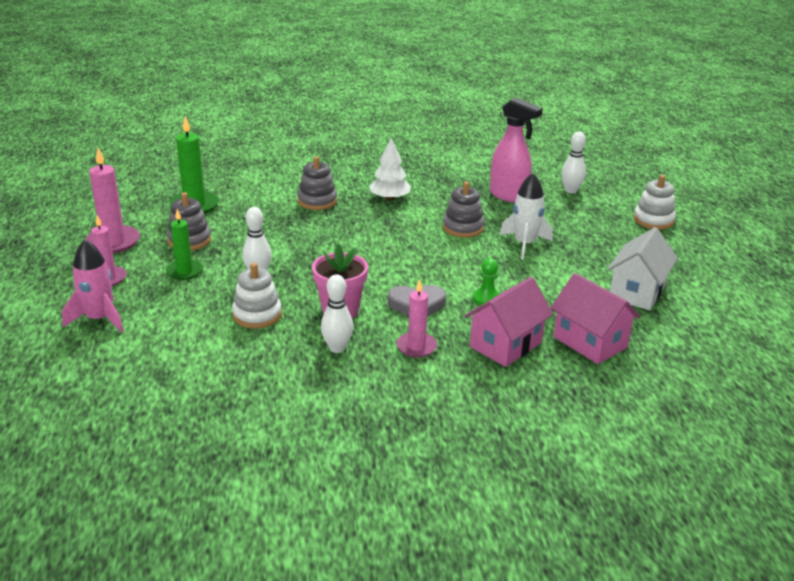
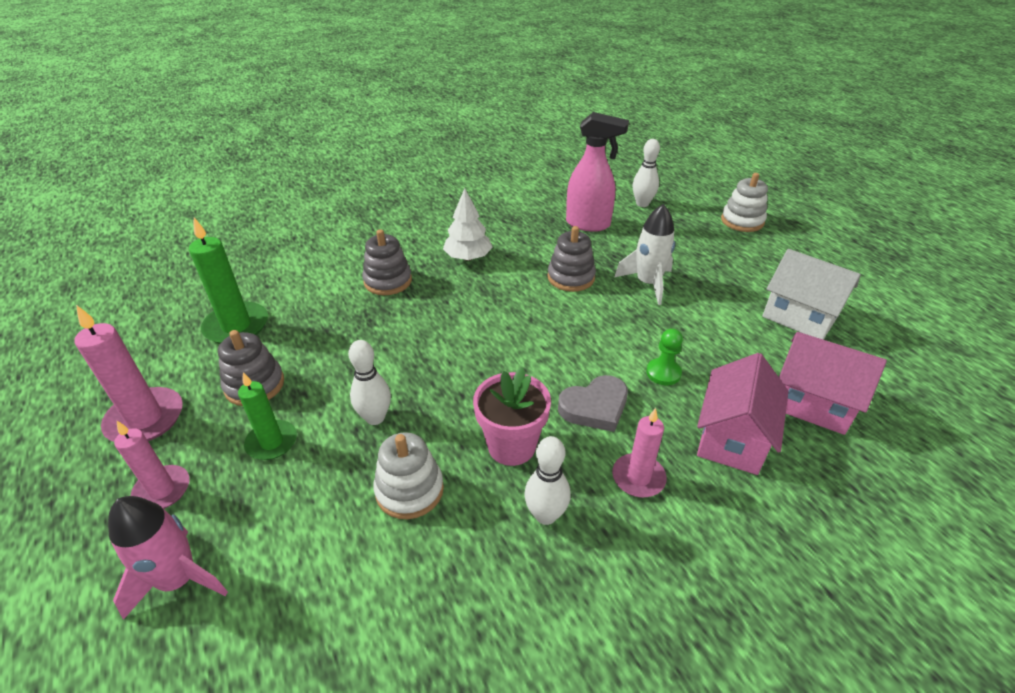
camera: 20 degrees left, 10 degrees up
white house [607,227,678,310] -> white house turned 60 degrees counterclockwise [762,249,861,340]

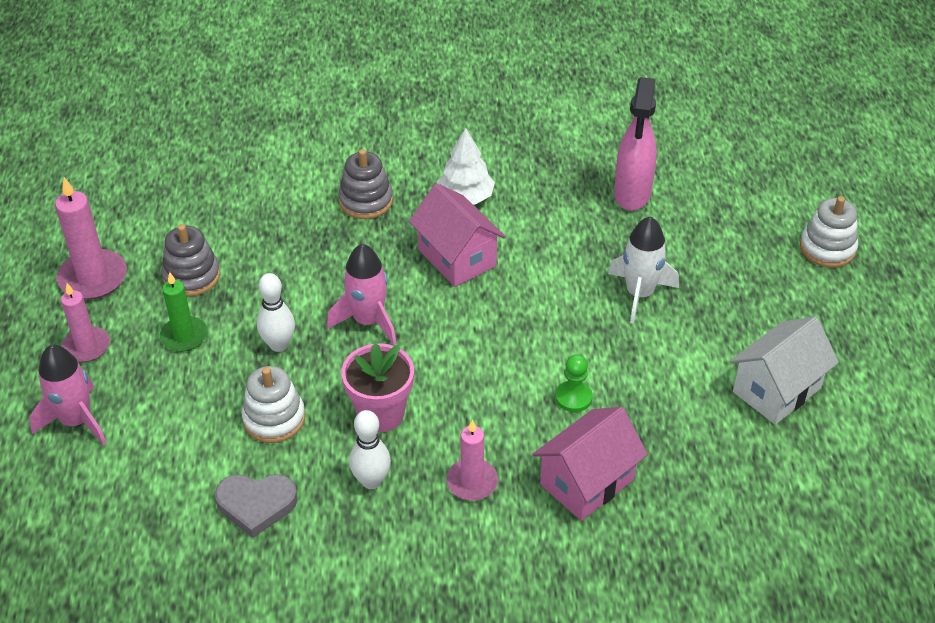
camera: 25 degrees right, 5 degrees up
green candle [189,218,268,344] -> none
grey stacking toy [547,226,596,292] -> none
grey heart [558,375,628,432] -> grey heart moved to [215,474,297,538]
pink spray bottle [566,112,629,232] -> pink spray bottle turned 60 degrees clockwise [614,77,657,211]
white bowling pin [633,139,660,207] -> none
white house [762,249,861,340] -> white house turned 75 degrees clockwise [730,317,839,425]
pink house [779,332,887,435] -> pink house moved to [409,183,506,287]
none -> pink rocket [327,244,397,345]

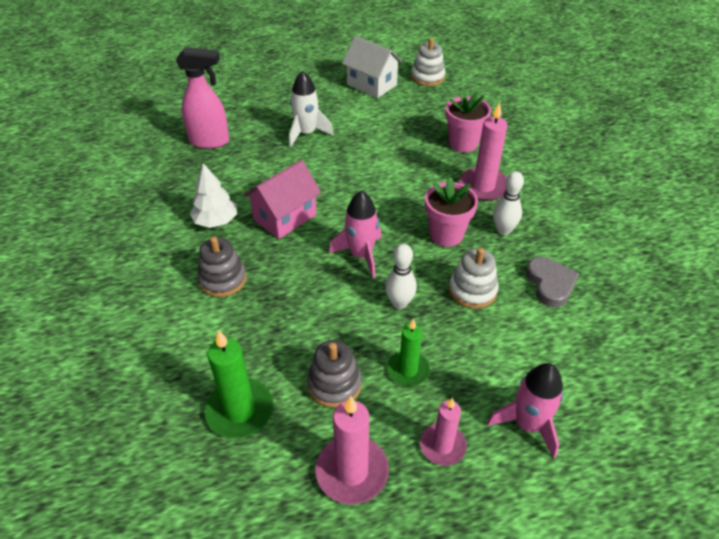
camera: 100 degrees left, 0 degrees up
pink candle [446,419,498,501] -> pink candle [459,102,507,201], size x1.52
pink house [533,407,648,521] -> pink flower pot [446,90,491,153]
green pawn [555,354,593,412] -> none
white stacking toy [800,196,858,268] -> white stacking toy moved to [411,38,446,86]
none -> green candle [205,330,274,439]

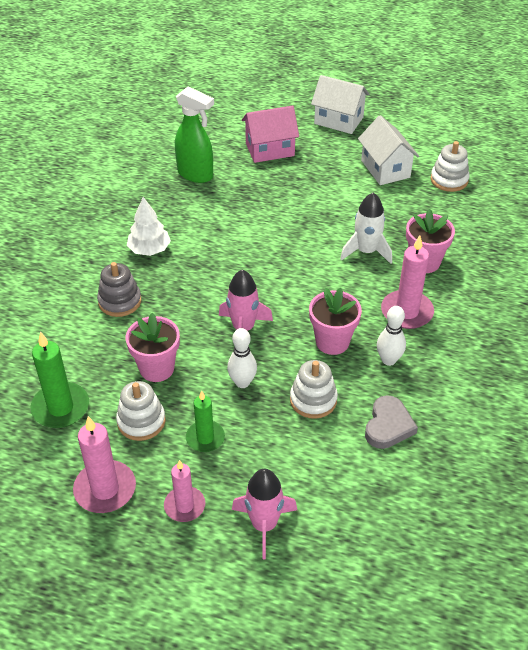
camera: 30 degrees right, 0 degrees up
pink spray bottle [176,47,229,149] -> green spray bottle [175,86,214,183]
pink house [244,160,321,239] -> pink house moved to [242,106,299,163]
white rocket [289,71,334,147] -> white rocket moved to [340,193,392,264]
grey stacking toy [307,340,362,408] -> white stacking toy [116,381,165,441]
none -> pink flower pot [126,313,180,382]
none -> white house [311,75,369,134]

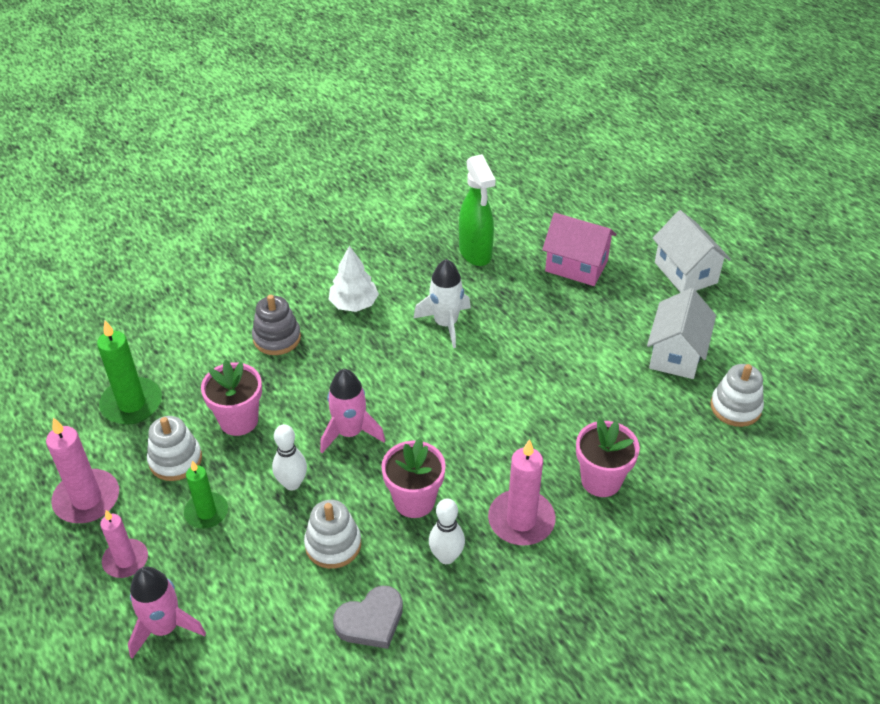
camera: 40 degrees right, 0 degrees up
white rocket [340,193,392,264] -> white rocket moved to [413,259,471,348]

